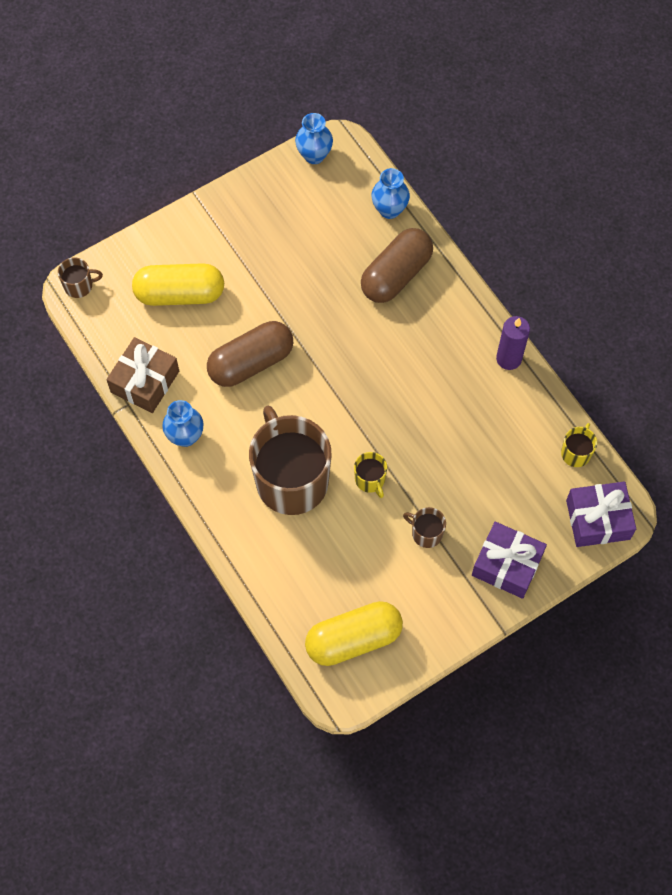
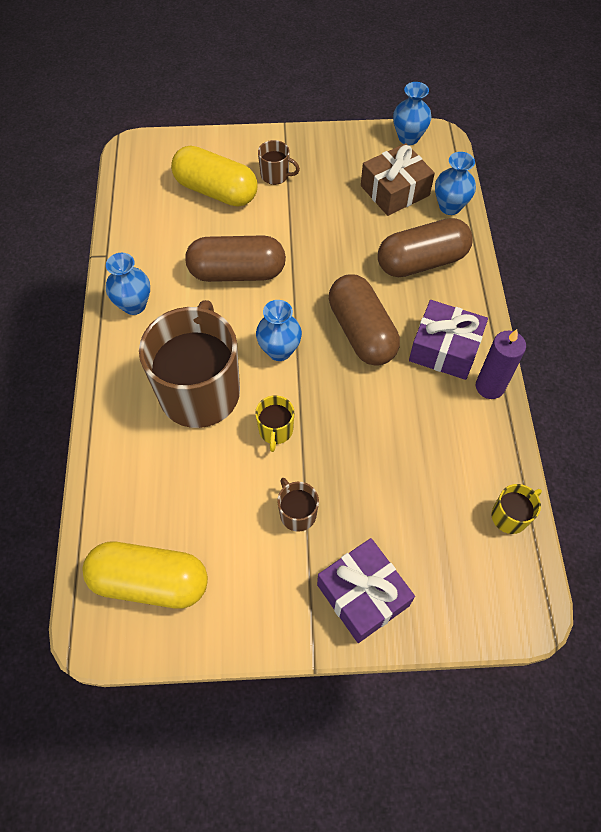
camera: 30 degrees right, 5 degrees down
brown mug [58,257,103,298] -> brown mug moved to [258,140,300,185]
brown gift [106,337,179,413] -> brown gift moved to [361,143,435,216]
purple gift [566,481,636,547] -> purple gift moved to [409,300,488,380]
none -> blue vase [256,300,302,361]
none -> brown capsule [329,274,400,366]

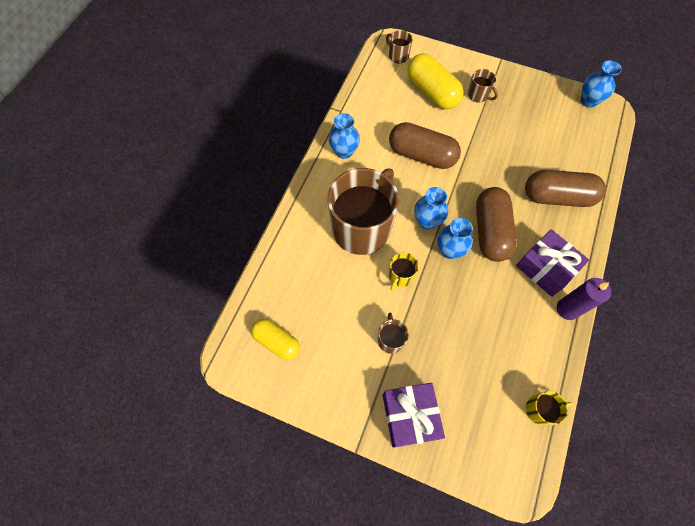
camera: 25 degrees right, 5 degrees up
yellow capsule [83,542,208,609] -> yellow capsule [251,319,300,360], size x0.64
brown gift [361,143,435,216] -> none
blue vase [435,152,476,215] -> blue vase moved to [437,218,473,259]
none -> brown mug [386,30,413,64]

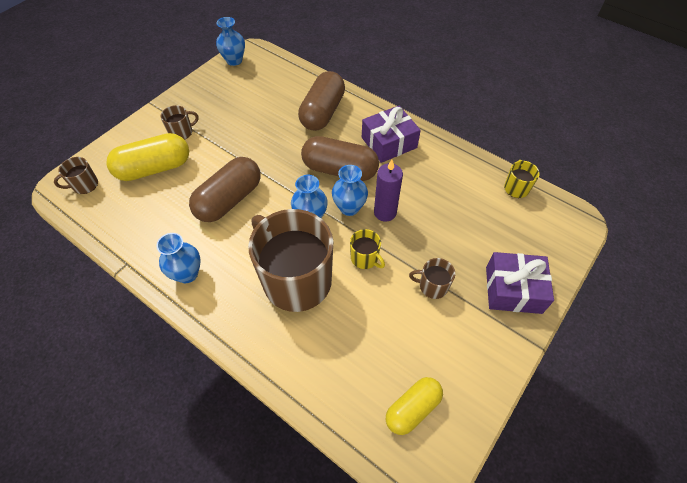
camera: 75 degrees left, 10 degrees down
purple candle [557,278,611,320] -> purple candle moved to [374,160,403,222]

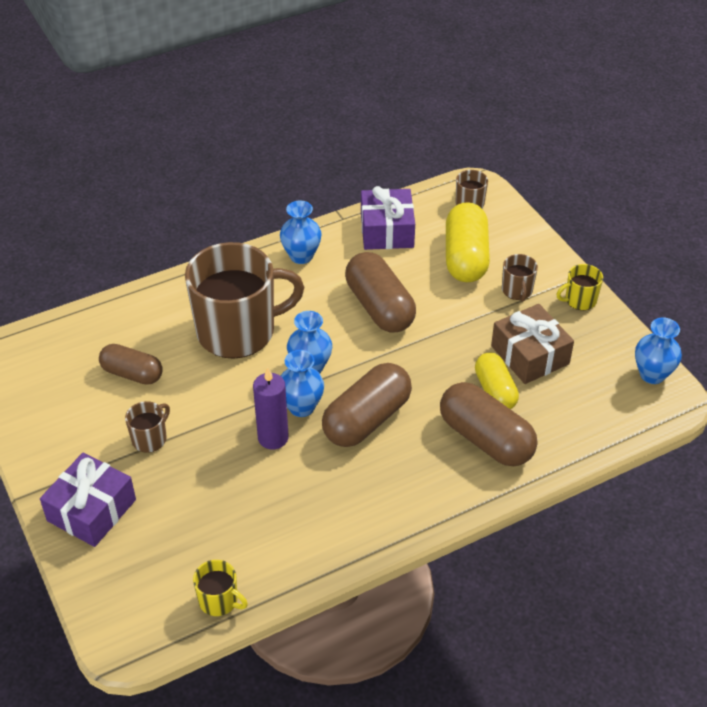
camera: 115 degrees right, 10 degrees down
yellow mug [350,229,385,269] -> yellow mug moved to [556,264,603,310]
purple gift [362,106,421,163] -> purple gift moved to [361,186,415,250]
yellow capsule [386,377,443,435] -> yellow capsule moved to [475,353,519,409]
none -> brown capsule [99,344,163,385]
none -> brown gift [491,304,574,384]

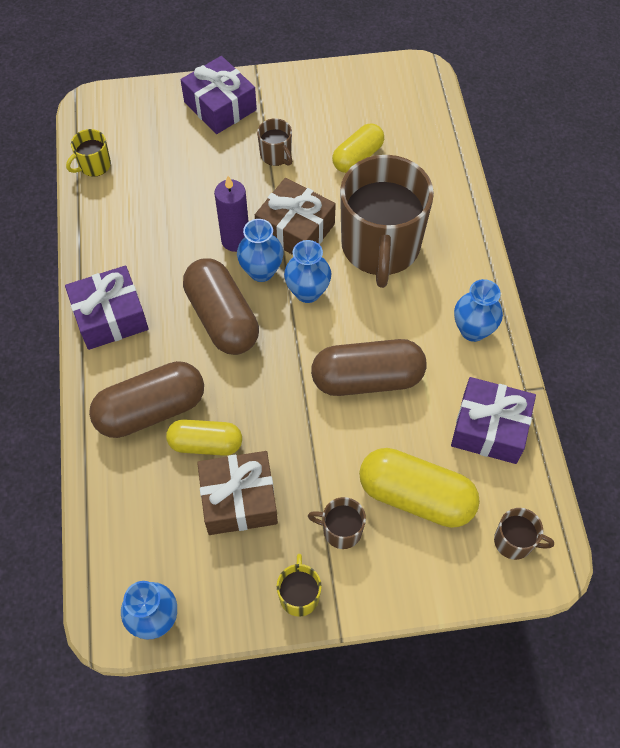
camera: 110 degrees right, 15 degrees up
brown capsule [99,344,163,385] -> yellow capsule [332,123,384,173]
none -> purple gift [65,265,149,350]
none -> brown gift [255,178,336,255]

